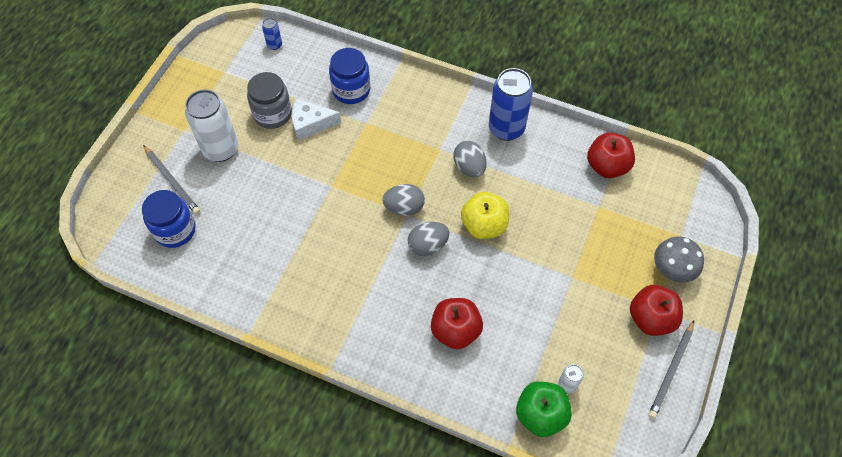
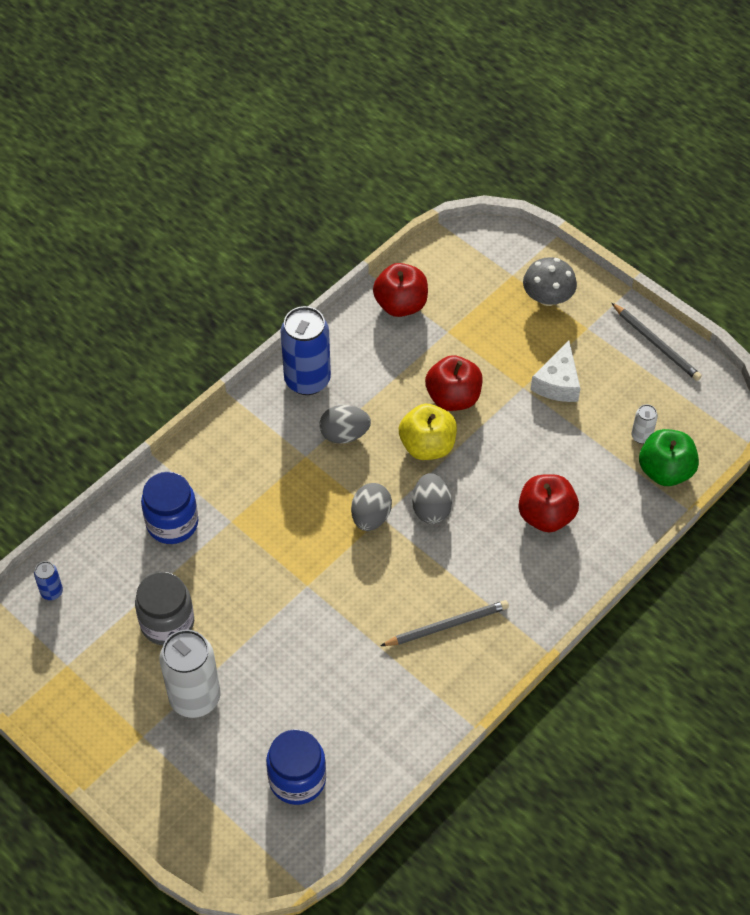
camera: 70 degrees left, 5 degrees down
grey pencil [143,145,200,214] -> grey pencil moved to [380,600,509,646]
white cheese [292,98,341,141] -> white cheese moved to [531,340,581,402]
red apple [630,285,683,336] -> red apple moved to [425,355,483,411]

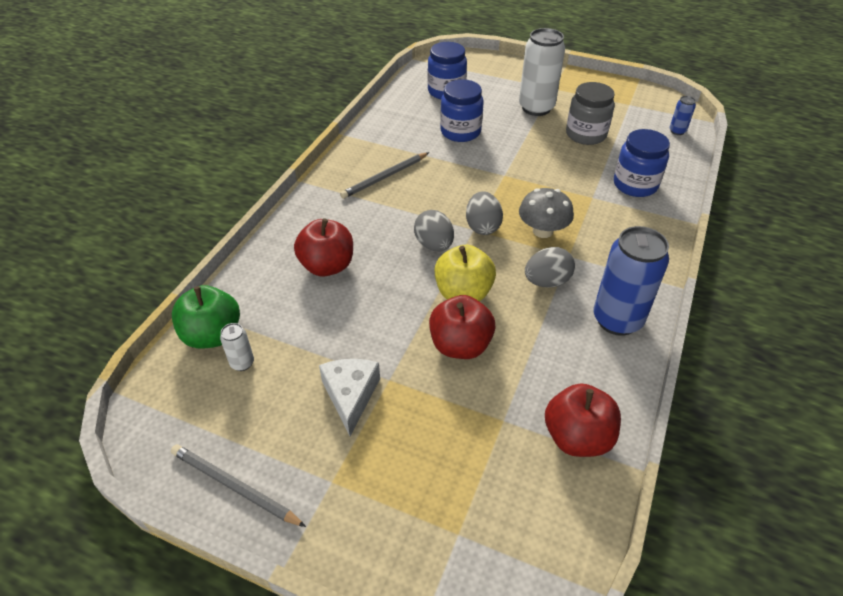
camera: 160 degrees right, 10 degrees down
grey mushroom [523,257,577,306] -> grey mushroom moved to [519,188,574,238]
none -> blue jar [440,79,484,142]

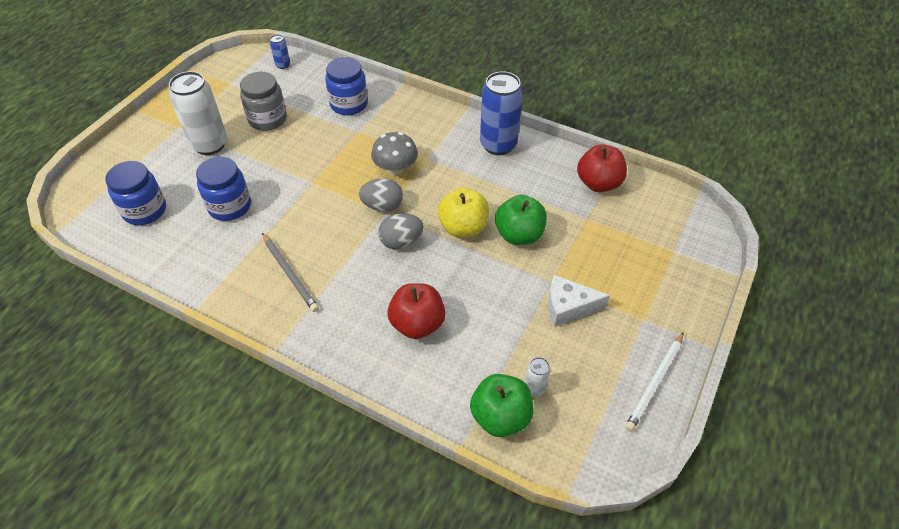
camera: 85 degrees left, 5 degrees up
grey pencil [171,444,306,527] -> white pencil [625,332,684,432]
red apple [429,295,496,359] -> green apple [495,195,547,245]
grey egg [525,247,575,287] -> none

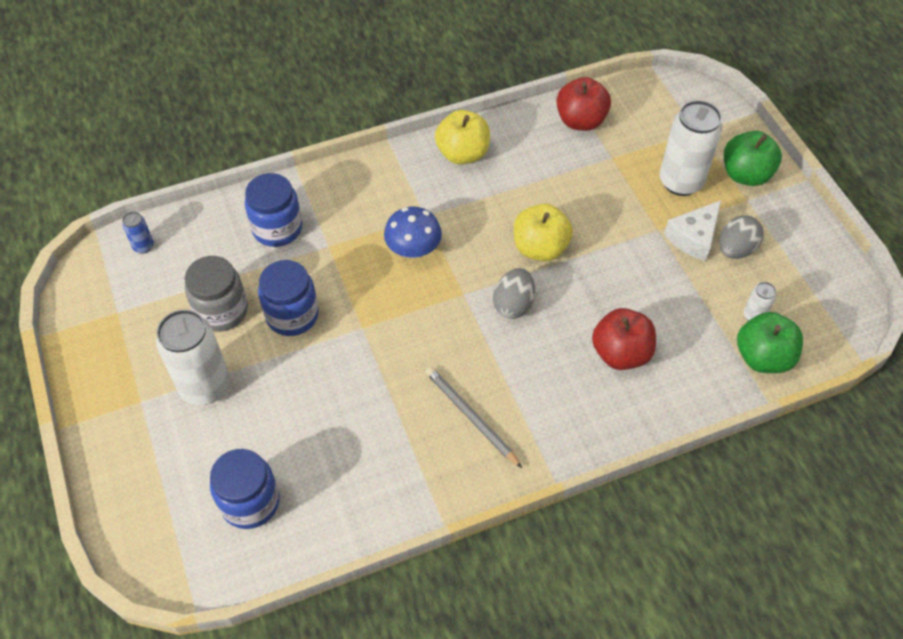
camera: 50 degrees left, 5 degrees up
blue jar [196,157,251,221] -> blue jar moved to [258,260,319,336]
grey pencil [262,233,319,312] -> grey pencil turned 135 degrees counterclockwise [425,367,522,468]
grey egg [359,178,403,212] -> grey egg moved to [719,215,764,259]
grey mushroom [371,132,418,175] -> blue mushroom [384,206,442,258]
blue can [480,71,523,155] -> yellow apple [435,110,490,165]
green apple [495,195,547,245] -> green apple moved to [724,131,782,186]
white pencil [625,332,684,432] -> none
none -> white can [660,100,723,196]

